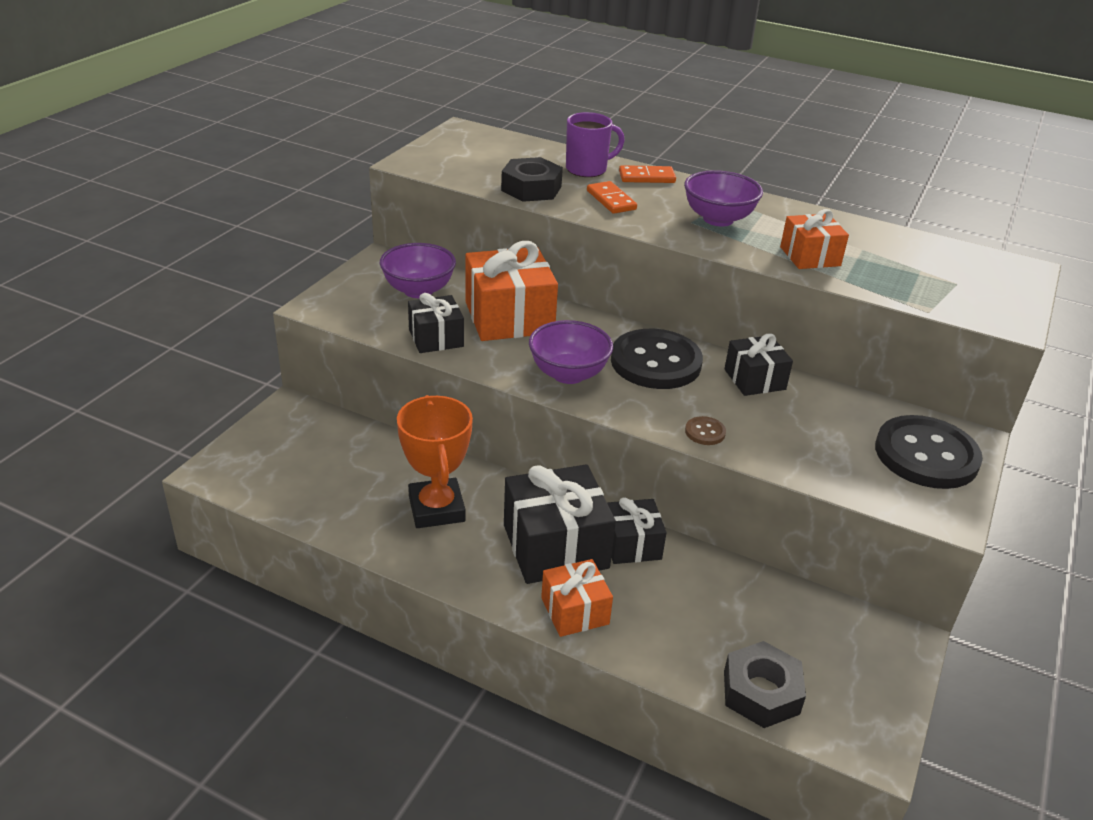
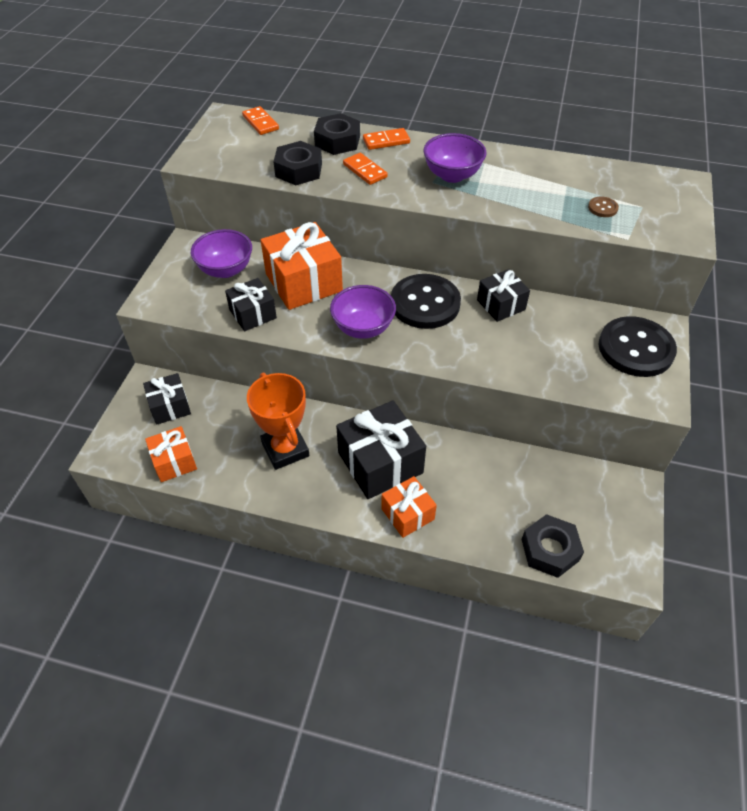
camera: 10 degrees left, 15 degrees up
purple mug [566,112,625,177] -> black nut [314,113,360,155]
black gift [607,498,667,564] -> black gift moved to [143,373,191,425]
brown button [685,416,726,445] -> brown button moved to [588,196,619,217]
orange gift [780,209,849,269] -> orange gift moved to [145,426,197,482]
none -> orange domino [242,106,279,135]

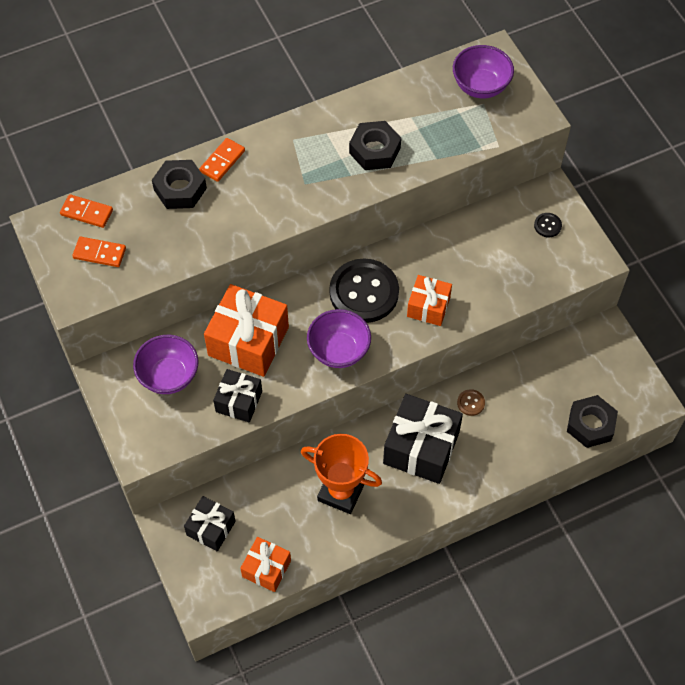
camera: 40 degrees left, 10 degrees up
black nut [273,141,322,185] -> black nut moved to [349,121,401,170]
orange domino [343,153,388,185] -> orange domino moved to [72,237,126,267]
orange gift [381,476,437,538] -> orange gift moved to [407,275,452,326]
purple bowl [423,133,486,183] -> purple bowl moved to [453,45,514,98]
black gift [477,269,530,322] -> none
brown button [588,196,619,217] -> brown button moved to [457,389,485,416]
black button [598,316,677,377] -> black button [534,213,562,237], size x0.40

